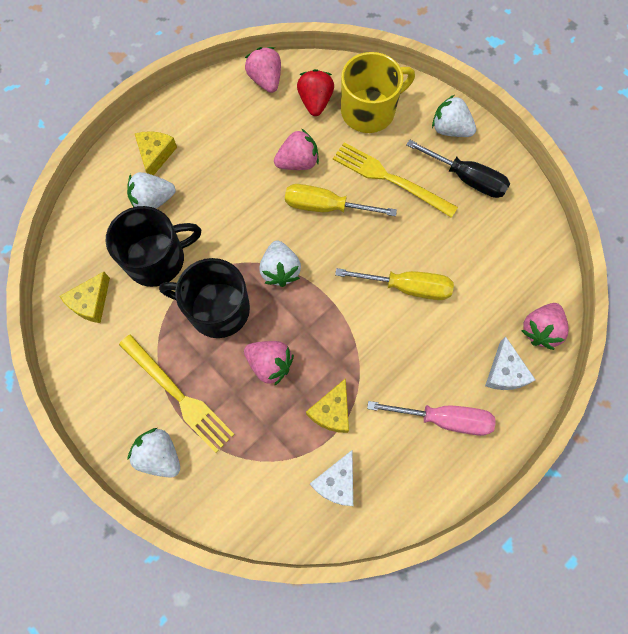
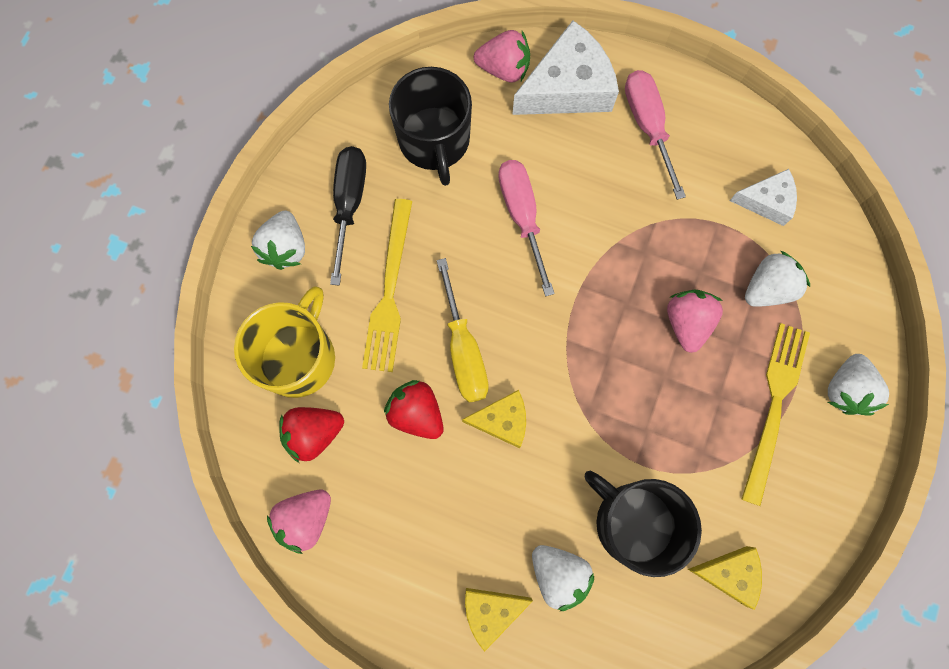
camera: 115 degrees left, 5 degrees up
black mug [159,258,250,338] -> black mug moved to [389,67,472,186]
white strawberry [259,241,301,287] -> white strawberry moved to [745,251,810,307]
pink strawberry [274,129,319,170] -> red strawberry [384,380,443,439]
yellow cheese [306,378,349,433] -> yellow cheese moved to [462,390,526,448]
yellow screwdriver [335,268,454,300] -> pink screwdriver [498,160,555,296]
yellow mug [341,52,415,133] -> yellow mug turned 75 degrees clockwise [234,286,335,398]
white cheese [485,337,536,390] -> white cheese [512,20,619,115], size x1.76

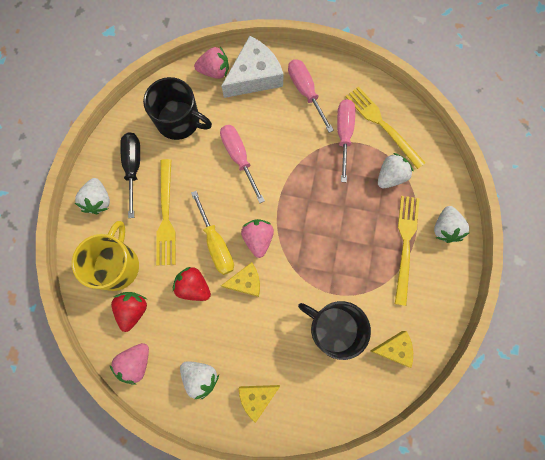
camera: 10 degrees left, 0 degrees up
red strawberry [279,407,344,463] -> red strawberry turned 135 degrees clockwise [111,292,147,332]
black mug [389,67,472,186] -> black mug turned 45 degrees counterclockwise [143,77,212,140]
white strawberry [532,545,594,611] -> white strawberry moved to [180,361,219,400]
pink strawberry [667,290,723,353] -> pink strawberry moved to [241,219,274,258]
white cheese [730,169,797,226] -> yellow fork [345,86,425,169]
none -> pink screwdriver [337,99,355,182]

